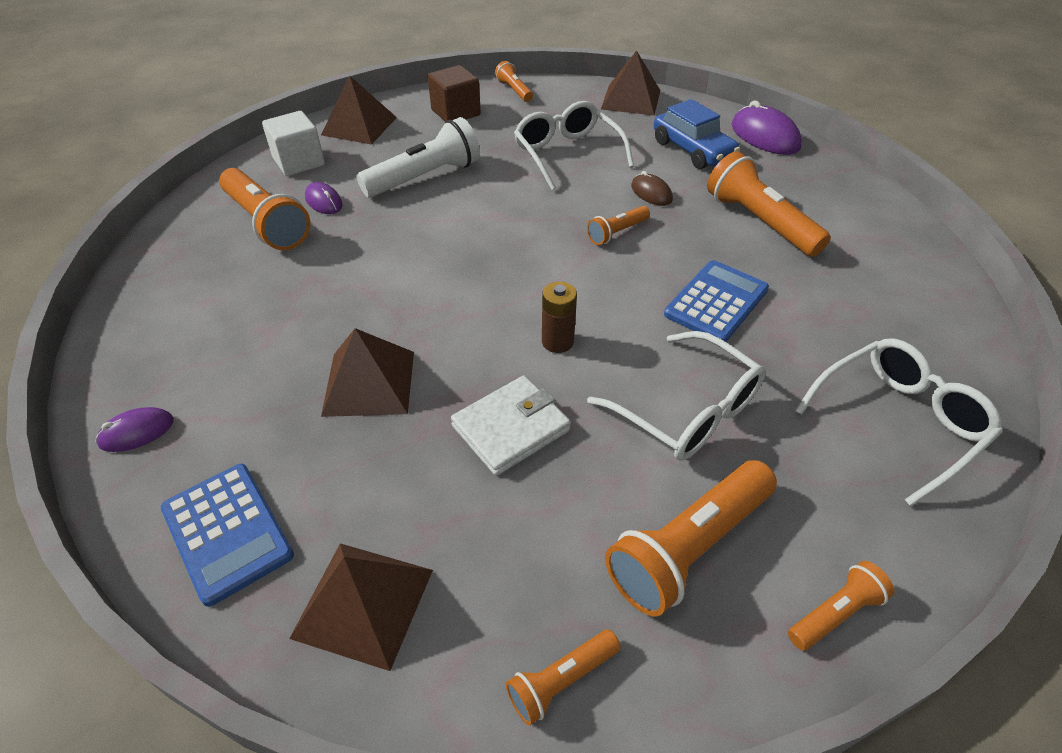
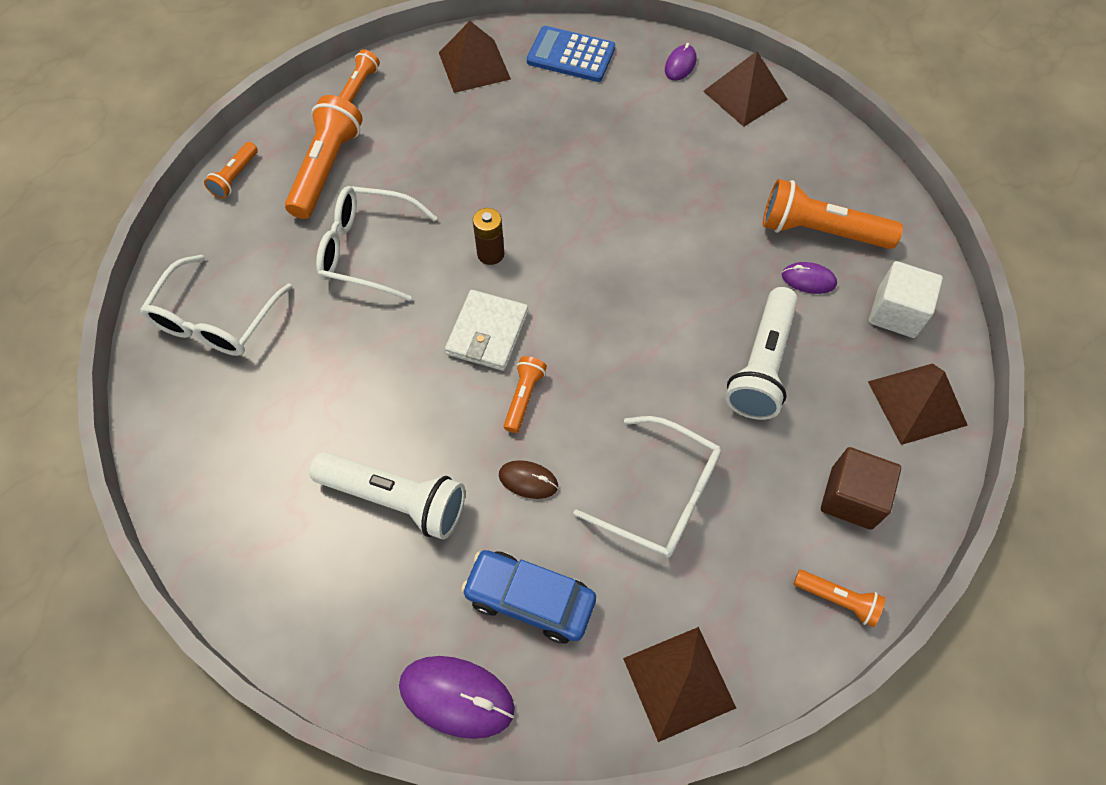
camera: 145 degrees right, 15 degrees up
brown pyramid [321,328,414,417] -> brown pyramid moved to [703,51,788,127]
white wallet [451,376,571,476] -> white wallet moved to [445,290,528,371]
blue calculator [664,260,769,342] -> none
orange flashlight [707,151,831,257] -> white flashlight [309,452,465,540]

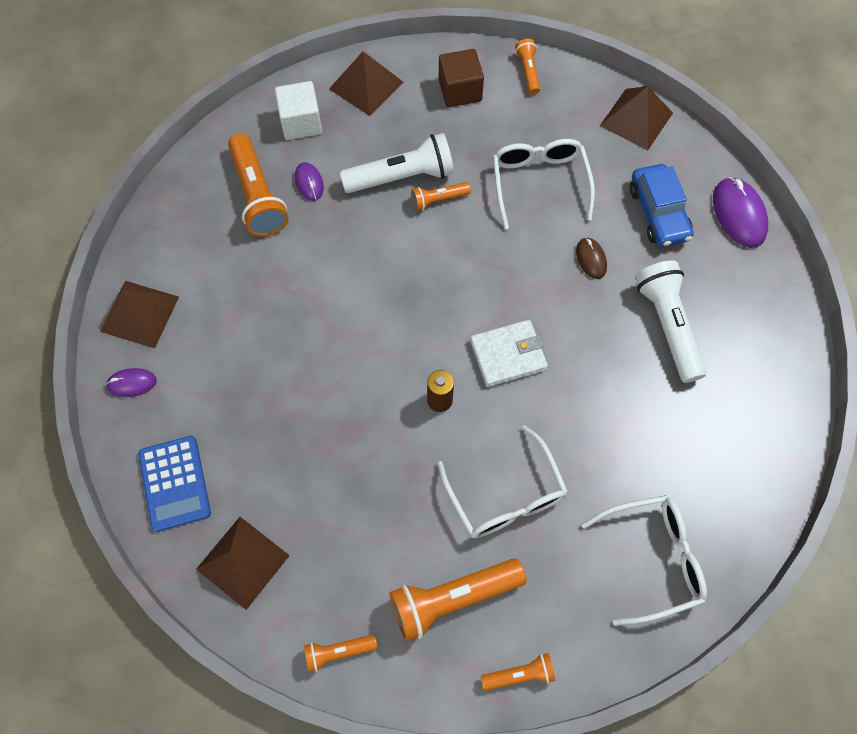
camera: 125 degrees left, 5 degrees up
orange flashlight [504,356,547,433] -> orange flashlight moved to [411,182,471,211]

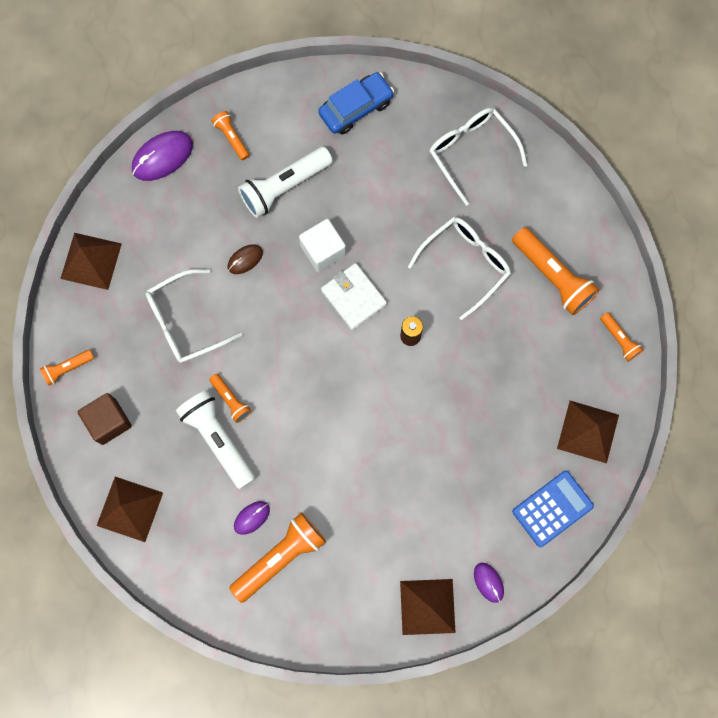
camera: 110 degrees left, 10 degrees up
white cube [275,81,322,140] -> white cube moved to [299,219,346,272]
orange flashlight [481,653,556,691] -> orange flashlight moved to [212,111,250,160]
blue car [630,164,693,247] -> blue car moved to [318,72,394,135]

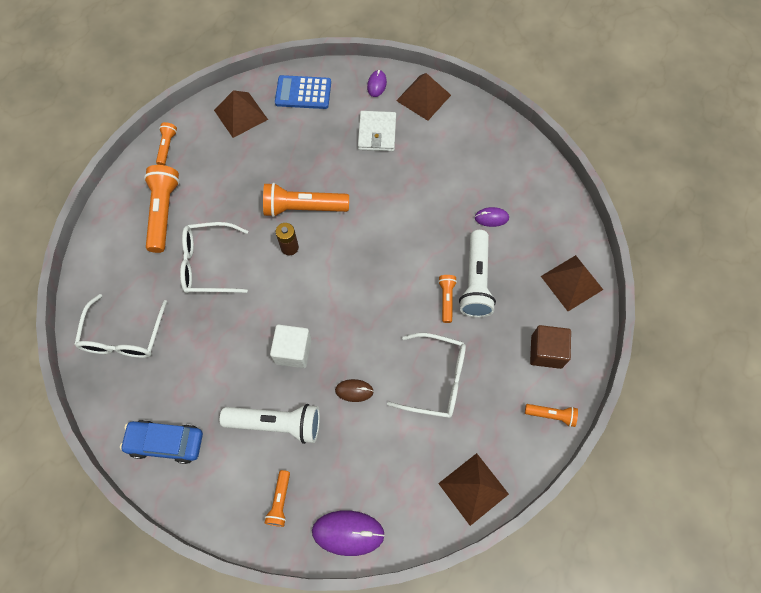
camera: 140 degrees left, 10 degrees down
orange flashlight [229,513,326,603] -> orange flashlight moved to [263,183,349,217]
white wallet [321,263,387,330] -> white wallet moved to [358,111,396,151]

